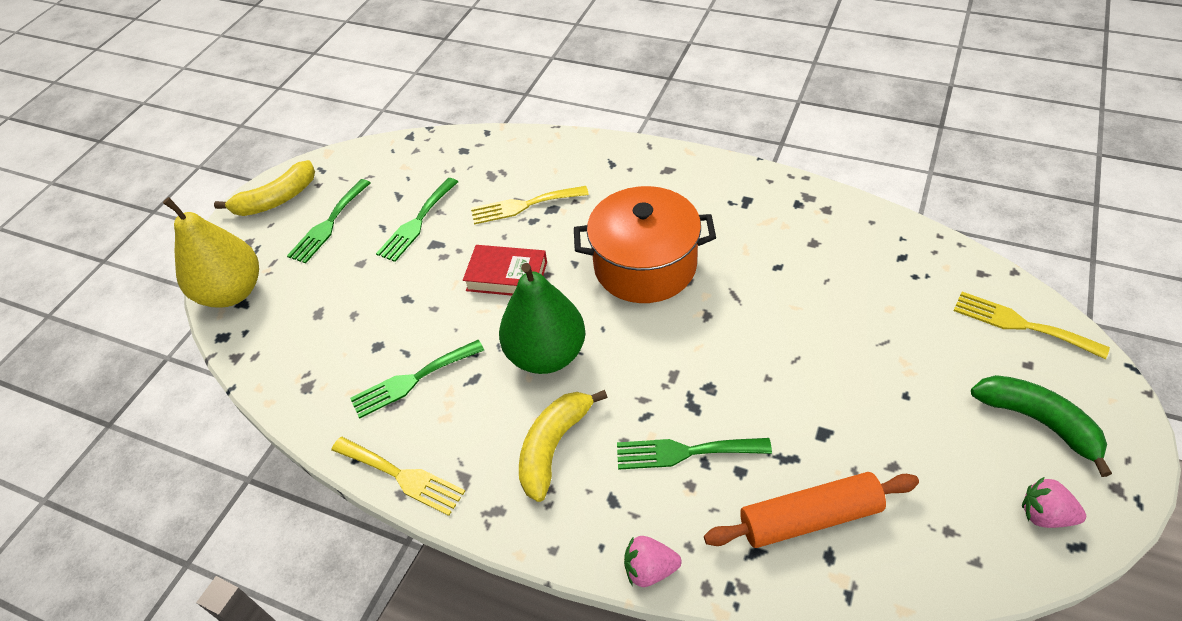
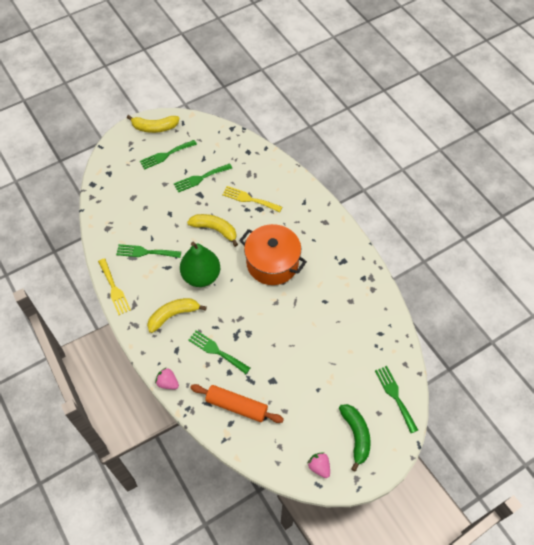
camera: 30 degrees right, 10 degrees up
yellow pear [163,197,259,308] -> none
red book [463,245,547,296] -> yellow banana [187,214,238,247]
yellow fork [953,292,1110,359] -> green fork [375,366,418,433]

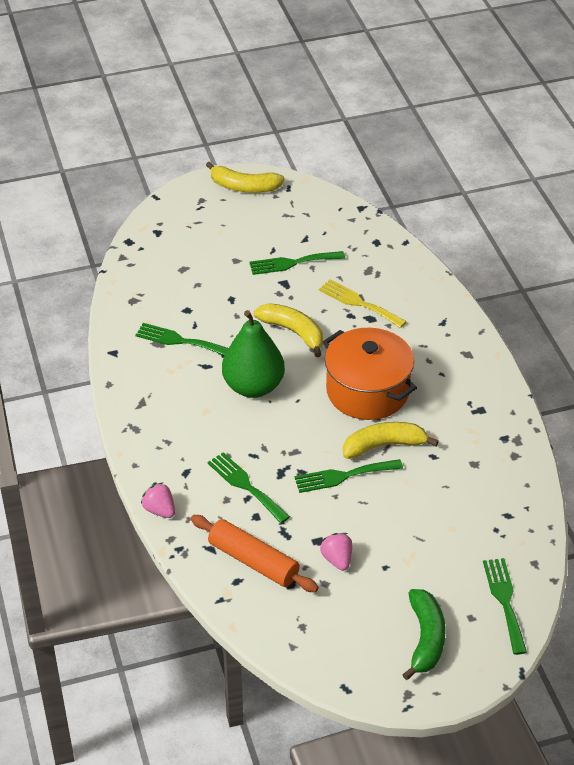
camera: 15 degrees right, 15 degrees down
yellow fork [98,258,131,315] -> none
green fork [140,140,197,170] -> green fork moved to [294,459,403,493]
yellow banana [147,298,207,333] -> yellow banana moved to [343,422,439,459]
pink strawberry [308,452,330,478] -> pink strawberry moved to [320,533,352,571]

